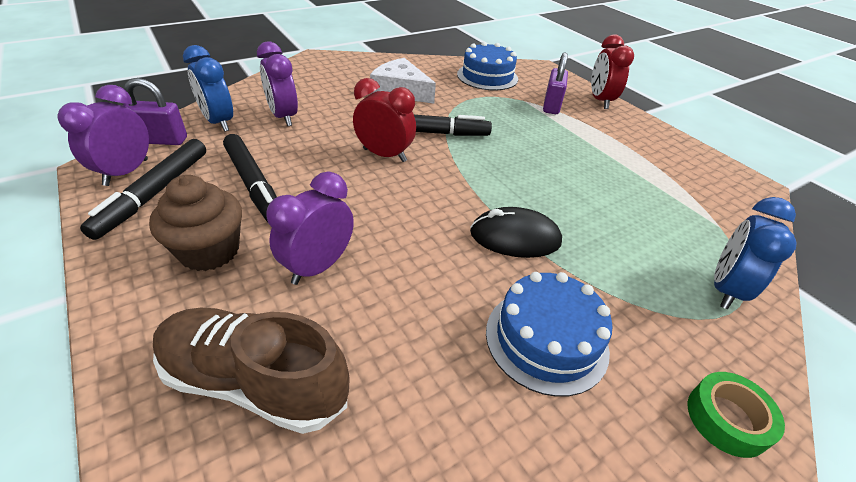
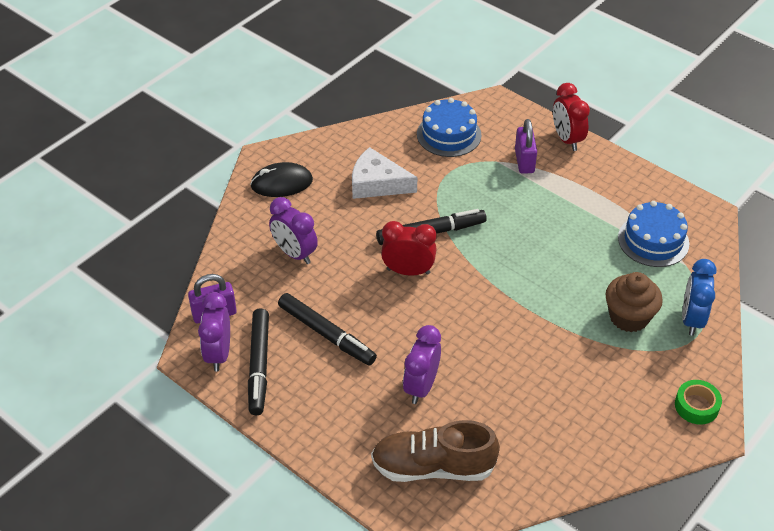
camera: 15 degrees left, 5 degrees up
brown cupcake [149,175,242,271] -> brown cupcake moved to [605,272,663,332]
blue clock [183,45,233,132] -> none
black mouse [470,207,562,258] -> black mouse moved to [250,162,313,197]
blue cake [486,272,612,397] -> blue cake moved to [618,201,689,267]

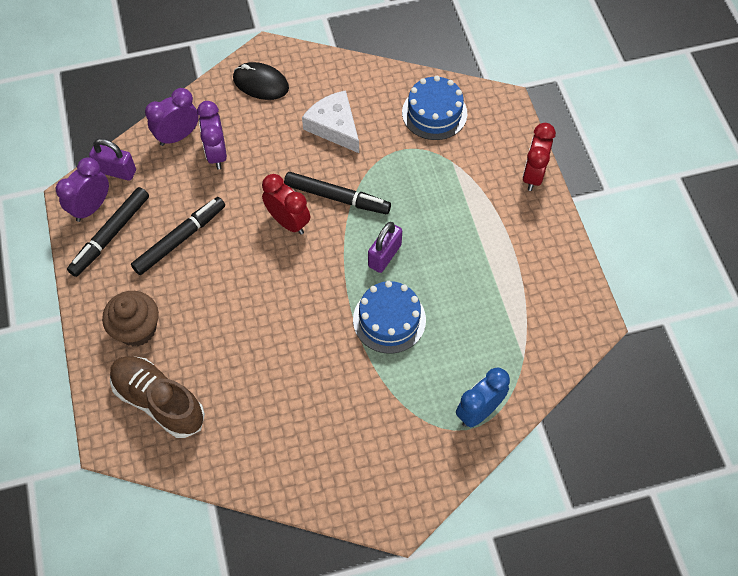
camera: 35 degrees right, 15 degrees up
black marker [278,293,377,366] -> black marker turned 120 degrees counterclockwise [131,197,225,275]
purple clock [403,325,441,404] -> purple clock moved to [145,88,199,146]
purple padlock [515,119,537,174] -> purple padlock moved to [368,222,402,273]
brown cupcake [605,272,663,332] -> brown cupcake moved to [102,291,159,346]
blue cake [618,201,689,267] -> blue cake moved to [353,281,426,354]
green tape [675,380,722,425] -> none

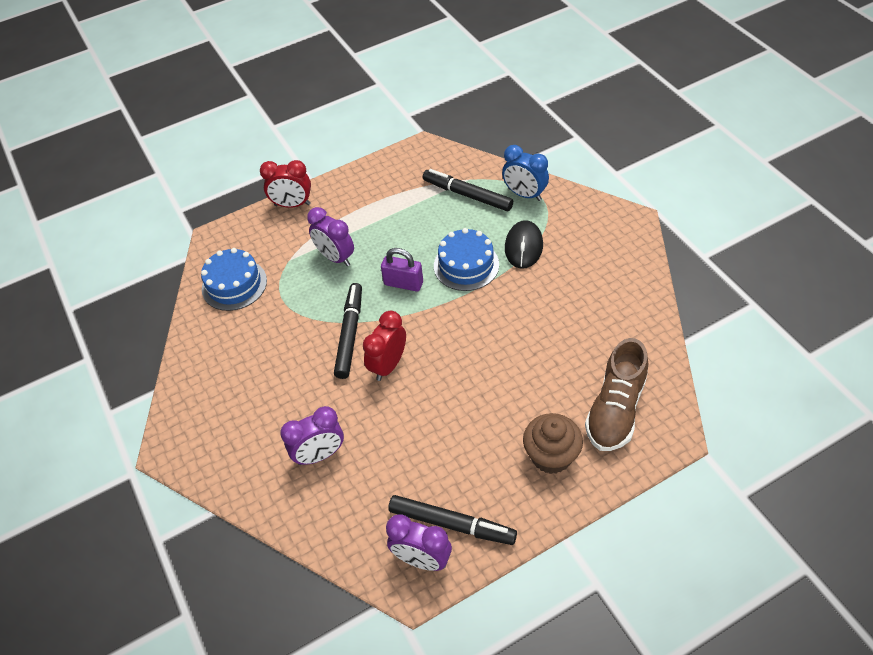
camera: 100 degrees left, 10 degrees down
purple padlock [89,138,136,181] -> none
black marker [131,197,225,275] -> black marker moved to [423,169,513,211]
purple clock [145,88,199,146] -> purple clock moved to [307,207,354,266]
black mouse [233,62,289,100] -> black mouse moved to [505,220,543,269]
white cheese [302,90,359,153] -> none

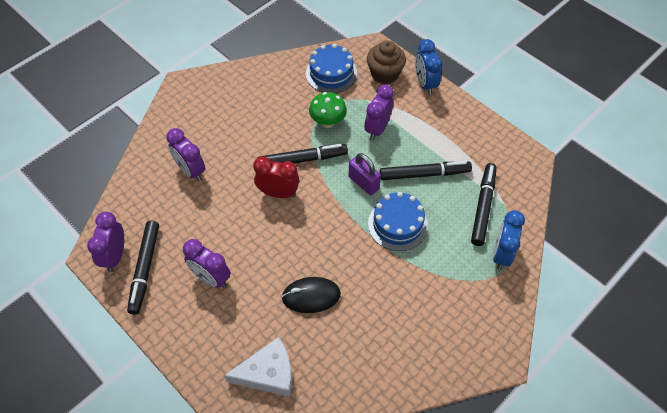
camera: 70 degrees right, 5 degrees up
red clock [260,160,311,208] -> blue clock [415,39,443,95]
purple padlock [381,248,423,291] -> purple padlock turned 45 degrees counterclockwise [349,153,381,195]
black mouse [505,220,543,269] -> black mouse moved to [281,277,341,313]
brown cupcake [523,413,583,474] -> brown cupcake moved to [367,40,406,84]
brown shoe [585,338,648,451] -> white cheese [224,337,292,397]
none -> purple clock [183,239,231,288]
none -> green mushroom [309,92,347,128]
none -> black marker [380,161,472,180]

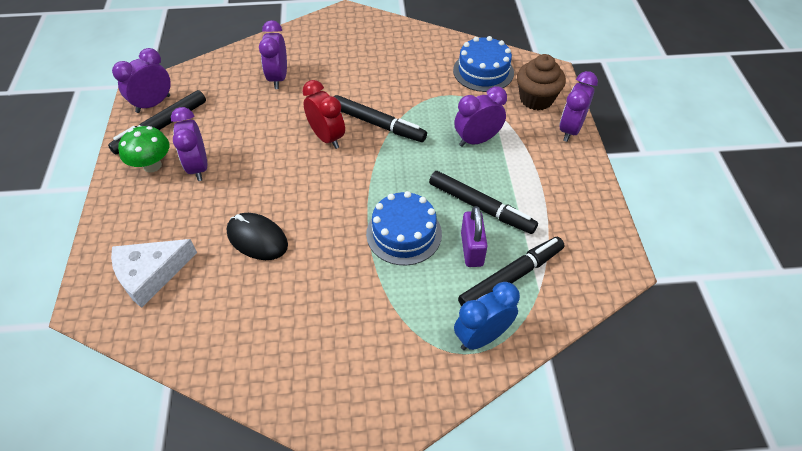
camera: 40 degrees right, 5 degrees down
white cheese [224,337,292,397] -> white cheese turned 120 degrees clockwise [111,239,197,308]
green mushroom [309,92,347,128] -> green mushroom moved to [118,126,169,173]
purple padlock [349,153,381,195] -> purple padlock moved to [461,206,488,267]
blue clock [415,39,443,95] -> purple clock [559,71,598,142]

